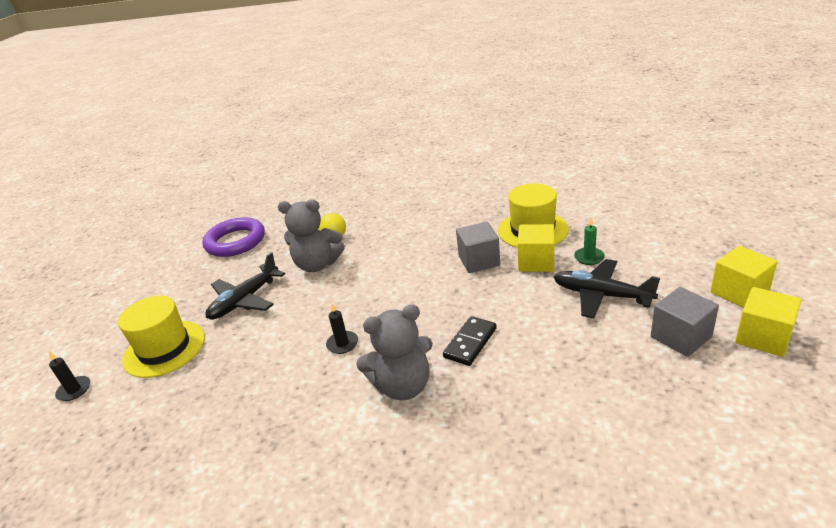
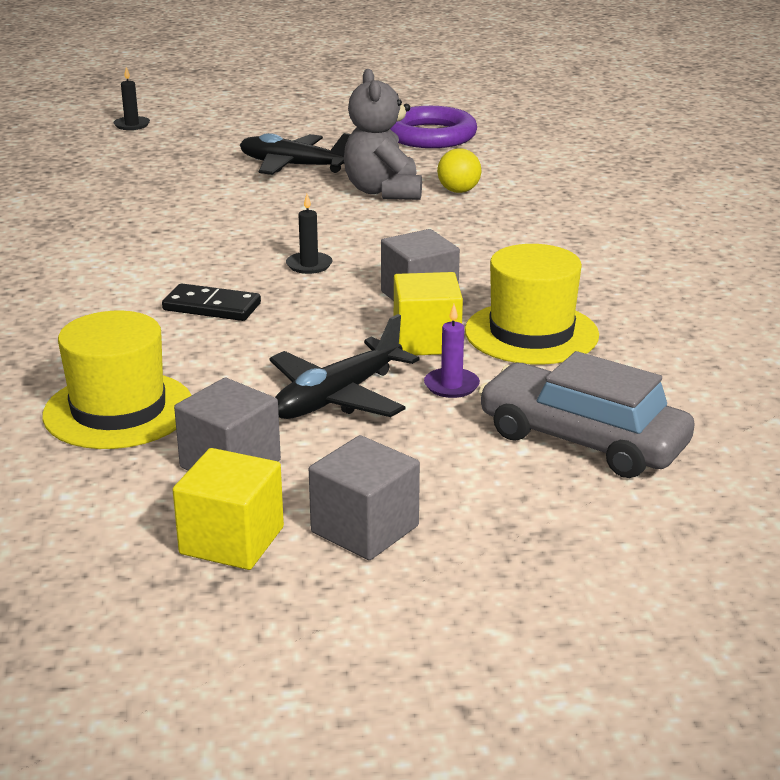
camera: 70 degrees right, 5 degrees down
yellow hat [118,296,205,378] -> yellow hat moved to [42,311,192,449]
black candle [326,303,358,354] -> black candle moved to [286,194,333,274]
grey teddy bear [356,304,433,400] -> none
black plane [554,259,660,318] -> black plane turned 150 degrees counterclockwise [269,314,420,419]
green candle [574,217,605,265] -> purple candle [424,304,480,398]
yellow cube [711,246,778,308] -> grey cube [309,435,420,560]
none -> grey car [478,351,695,478]

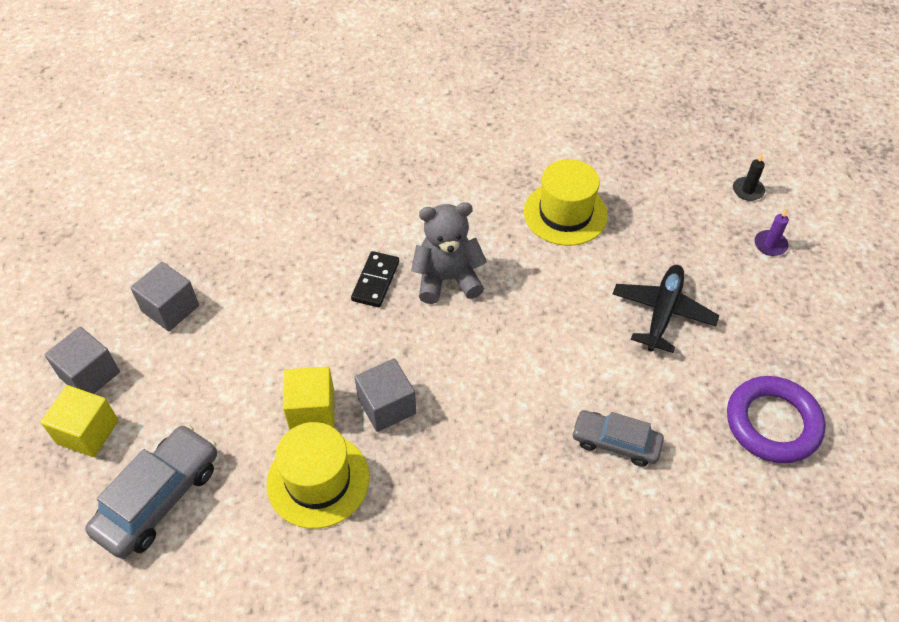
camera: 90 degrees right, 25 degrees up
yellow hat [42,311,192,449] -> yellow hat moved to [524,159,608,246]
yellow cube [173,448,284,570] -> yellow cube moved to [41,385,119,457]
black plane [269,314,420,419] -> none
black candle [286,194,333,274] -> none
grey teddy bear [344,69,422,200] -> grey teddy bear moved to [411,202,487,304]
purple candle [424,304,480,398] -> purple candle moved to [755,208,789,256]
yellow ball [437,148,481,193] -> grey car [571,410,664,467]

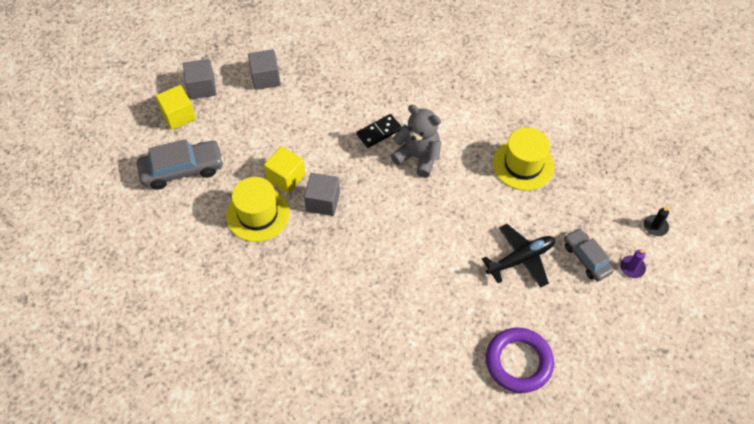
camera: 40 degrees right, 5 degrees up
grey car [571,410,664,467] -> grey car moved to [564,228,614,281]

